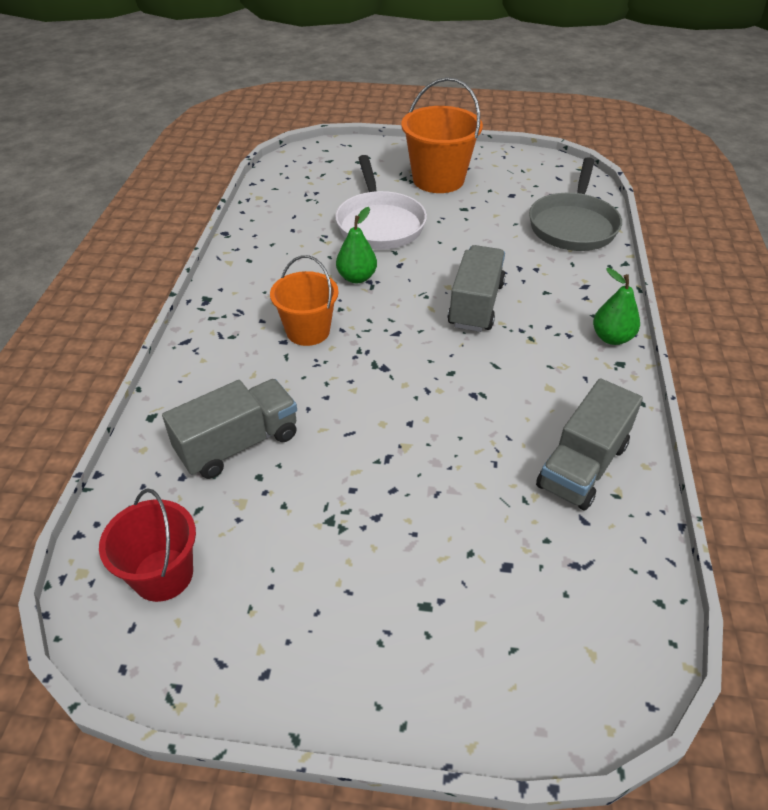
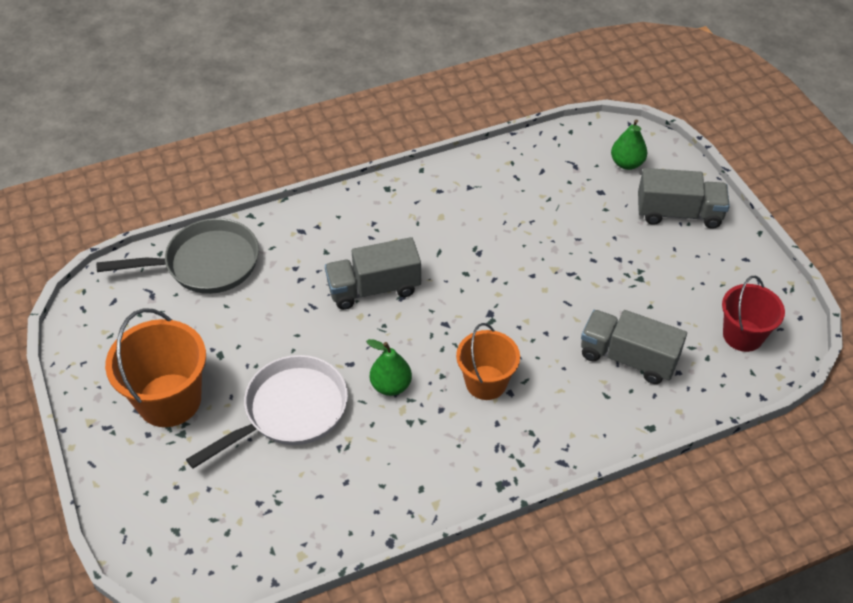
camera: 120 degrees left, 5 degrees up
grey truck [536,378,643,511] -> grey truck moved to [638,168,730,229]
green pear [593,268,640,345] -> green pear moved to [611,119,647,170]

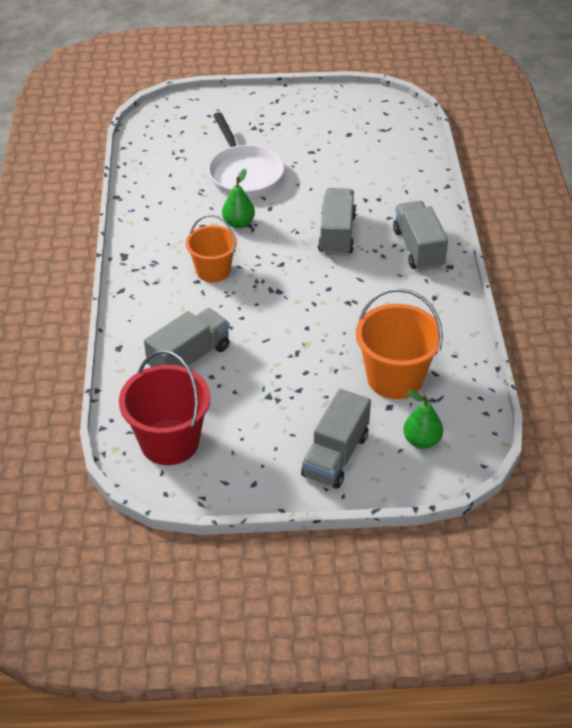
camera: 110 degrees right, 5 degrees down
grey pan [96,218,259,294] -> none
orange bucket [105,308,206,427] -> orange bucket moved to [356,288,443,399]
red bucket [722,276,785,352] -> red bucket [119,350,210,465], size x1.51
none -> grey truck [393,201,448,271]

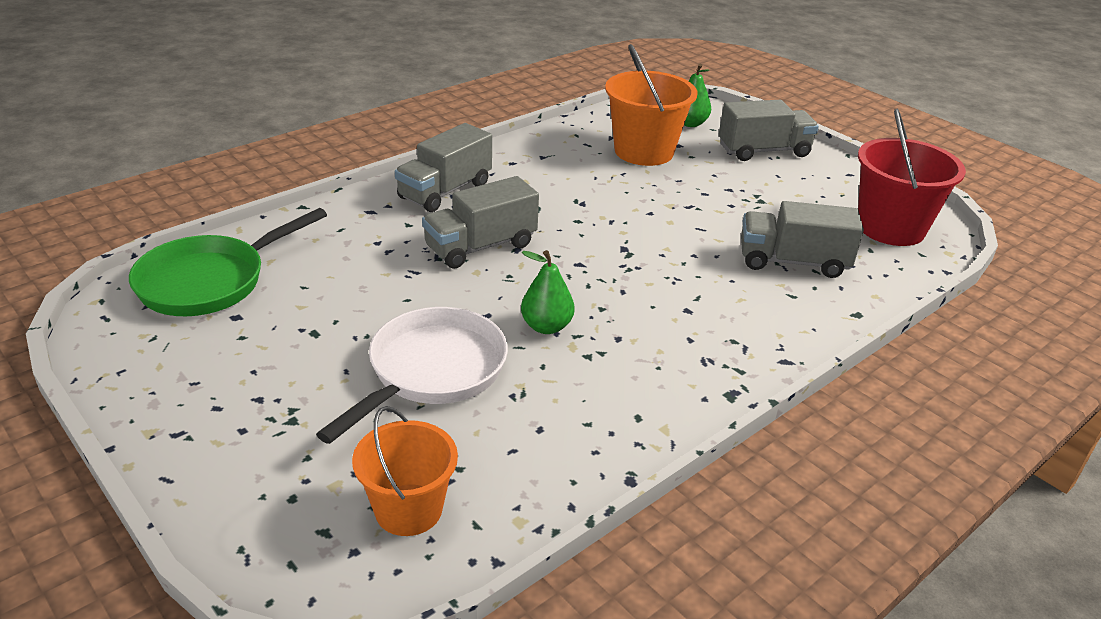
camera: 130 degrees left, 10 degrees down
orange bucket [186,215,237,283] -> orange bucket moved to [352,406,458,536]
none -> green pan [129,208,327,316]

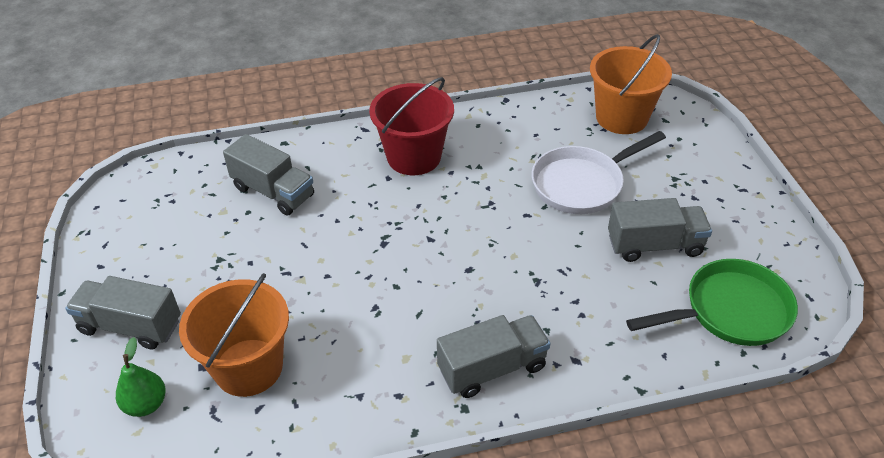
camera: 150 degrees left, 10 degrees up
orange bucket [352,406,458,536] -> orange bucket [590,34,672,134], size x1.51
grey truck [422,176,539,269] -> grey truck moved to [608,198,712,262]
green pear [521,250,575,334] -> none
red bucket [858,109,966,246] -> red bucket moved to [369,77,454,175]

